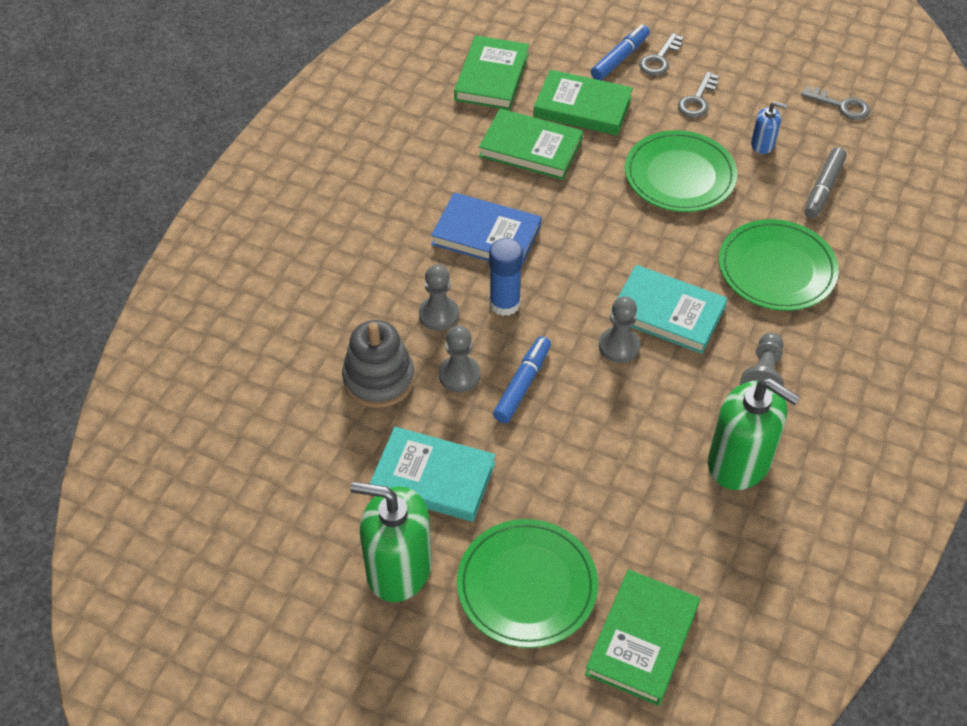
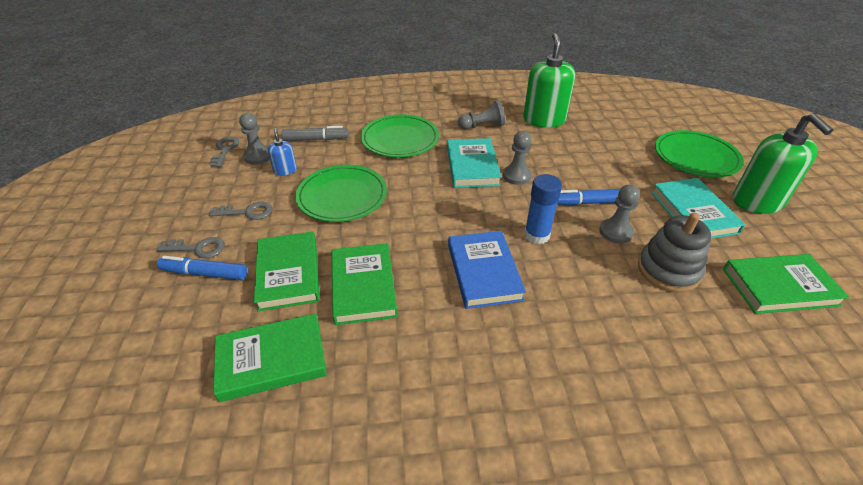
camera: 120 degrees left, 10 degrees down
grey pawn [419,264,459,331] -> grey pawn moved to [239,113,270,165]
green book [585,569,700,706] -> green book moved to [723,254,850,314]

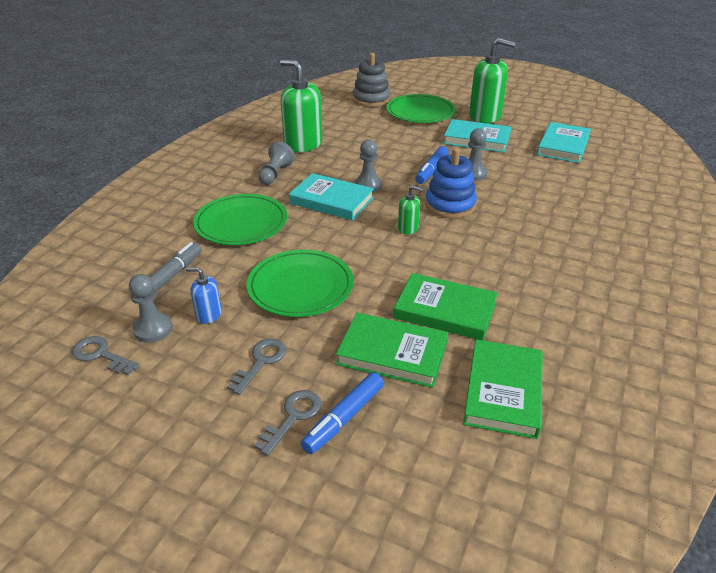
camera: 60 degrees left, 5 degrees down
blue book [448,231,526,309] -> none
blue glue stick [524,174,562,244] -> blue stacking toy [425,148,477,218]
grey stacking toy [638,213,711,293] -> grey stacking toy moved to [353,53,390,107]
green book [723,254,850,314] -> turquoise book [537,122,591,163]
none -> green soap dispenser [398,186,423,235]

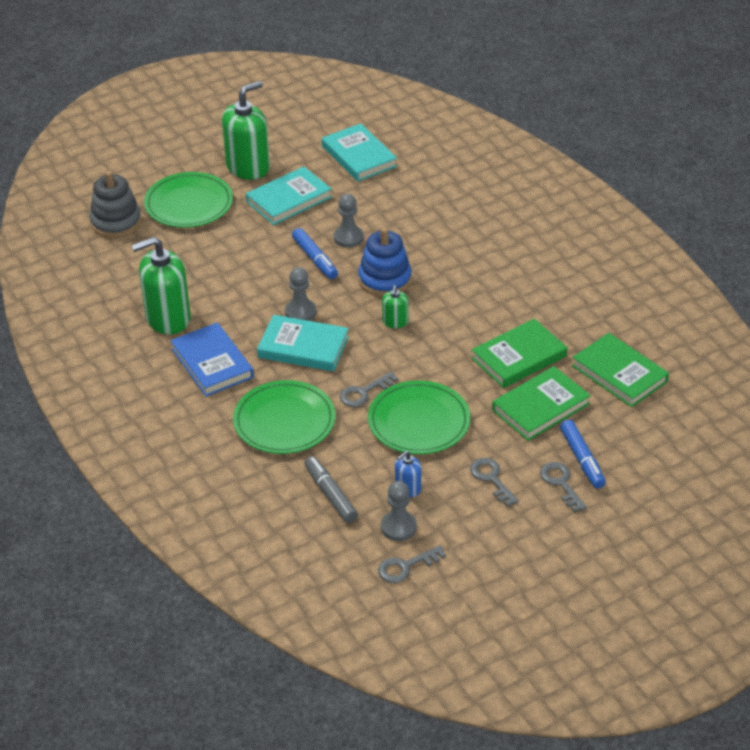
camera: 55 degrees left, 5 degrees up
grey pawn [258,142,295,185] -> blue book [170,322,254,397]
turquoise book [289,173,374,220] -> turquoise book turned 45 degrees clockwise [257,315,349,372]
green soap dispenser [398,186,423,235] -> green soap dispenser turned 135 degrees clockwise [382,285,409,328]
none -> grey key [339,372,398,407]

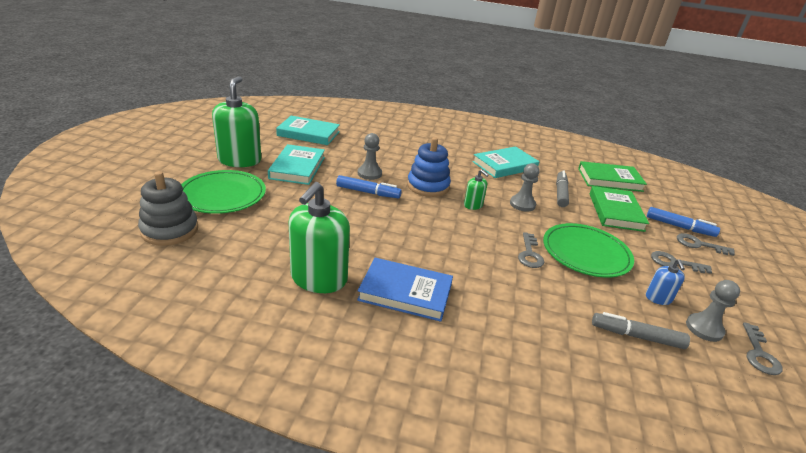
camera: 50 degrees left, 10 degrees down
green plate [233,380,336,454] -> none
turquoise book [257,315,349,372] -> turquoise book moved to [472,146,540,178]
grey pawn [285,267,317,321] -> grey pawn moved to [510,163,539,212]
green book [471,319,567,388] -> grey marker [556,170,569,207]

